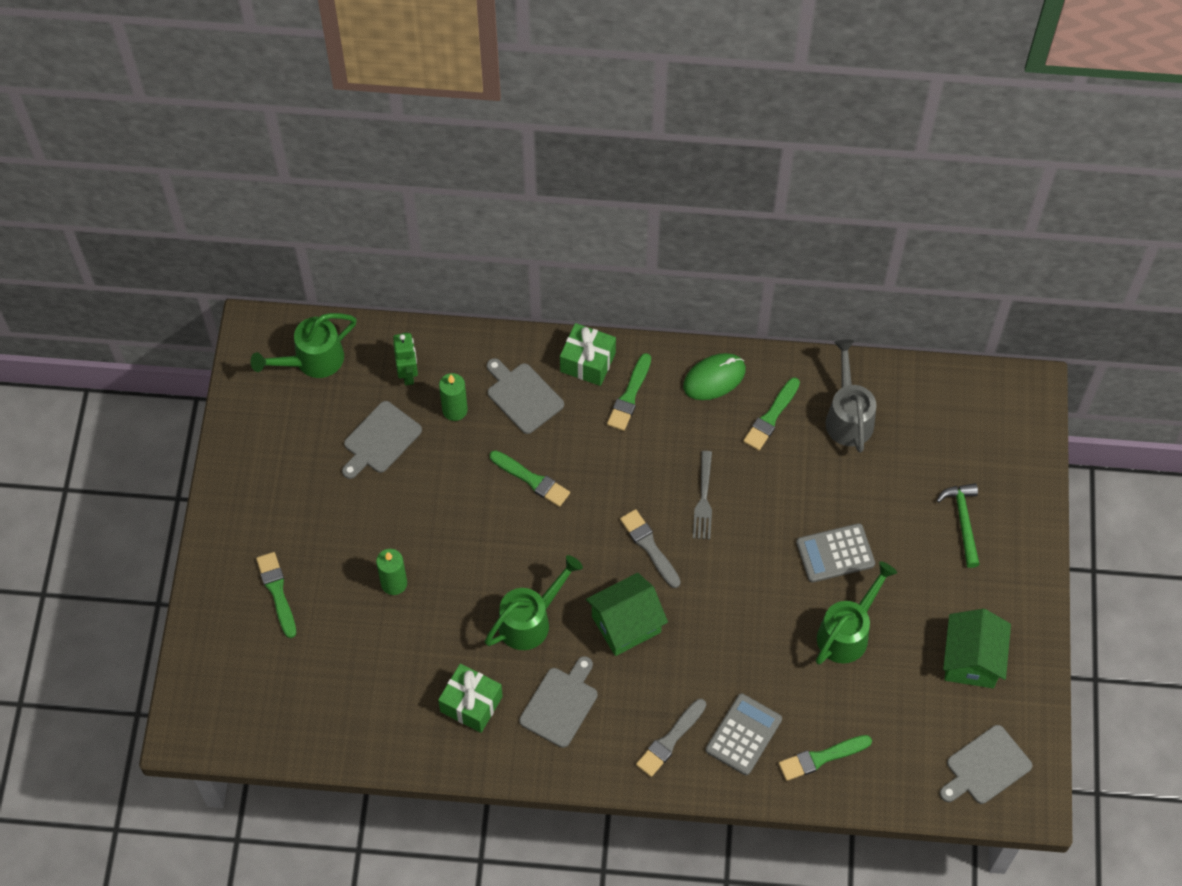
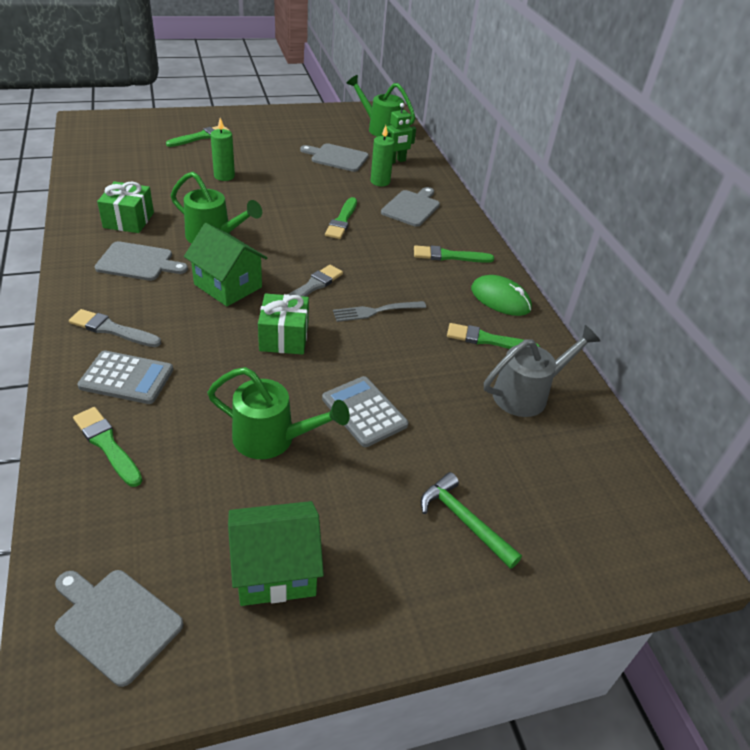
camera: 65 degrees right, 20 degrees down
green gift [560,323,616,386] -> green gift moved to [258,294,309,355]
green hammer [936,483,980,568] -> green hammer turned 105 degrees counterclockwise [421,472,522,569]

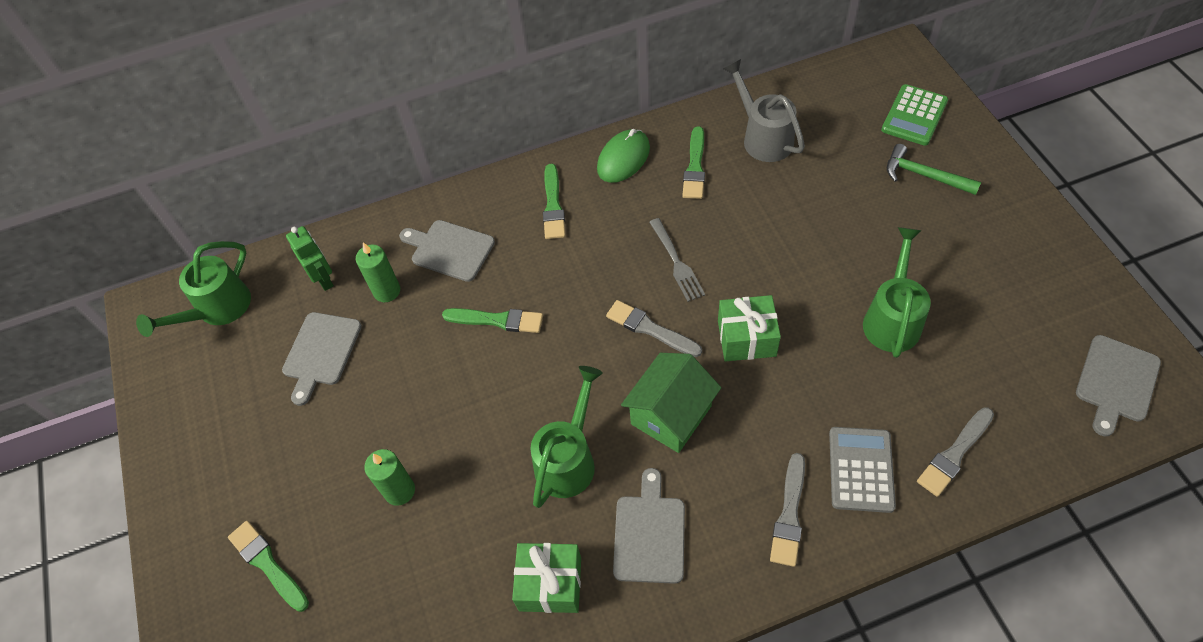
camera: 85 degrees left, 15 degrees up
green brush [73,407,143,487] -> grey brush [917,407,994,497]
green house [228,501,324,606] -> none
grey calculator [322,376,408,447] -> none
green hammer [421,472,522,569] -> green hammer turned 75 degrees clockwise [887,144,981,195]
none -> green calculator [881,84,948,146]

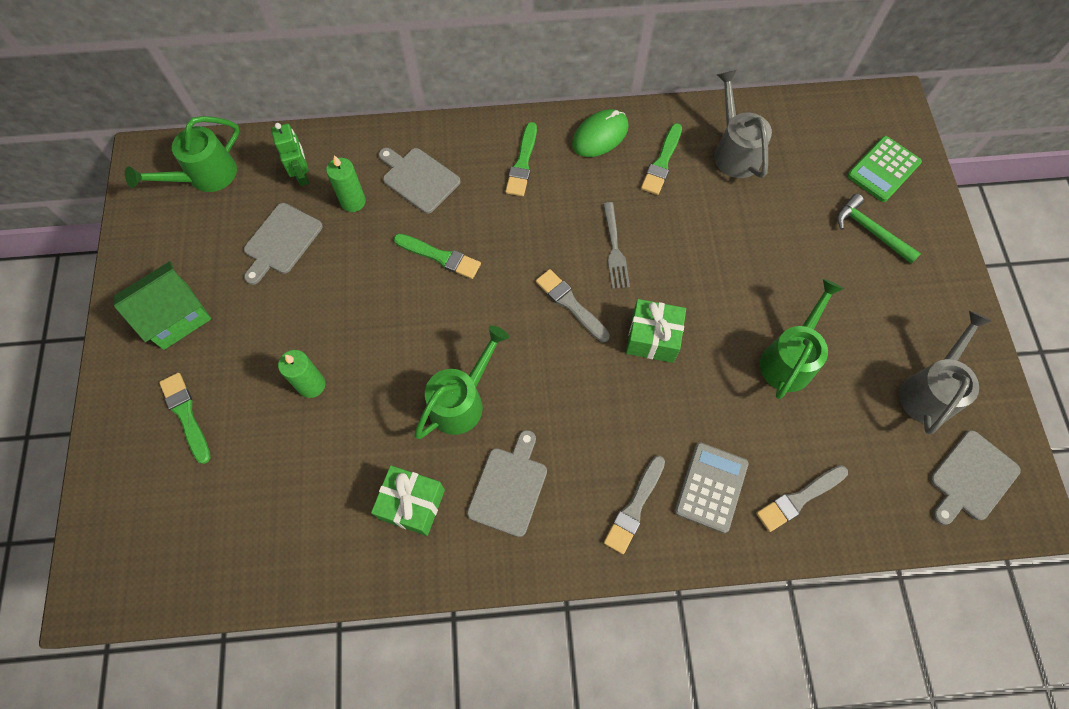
camera: 10 degrees right, 10 degrees up
green house [621,353,721,453] -> green house moved to [114,261,211,350]
none -> grey watering can [900,310,992,434]

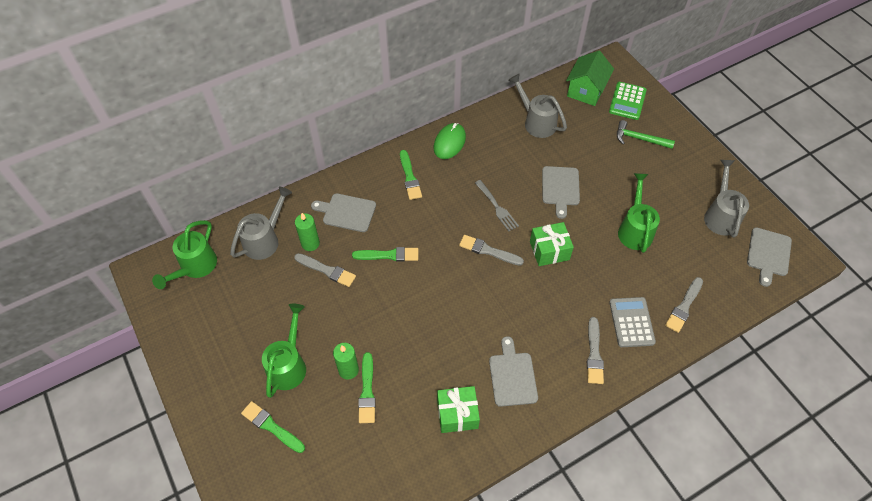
camera: 25 degrees left, 10 degrees down
green house [114,261,211,350] -> green house moved to [566,51,614,106]
grey cutting board [244,203,323,285] -> grey cutting board moved to [542,166,580,219]
green robot [271,123,309,186] -> grey watering can [230,187,292,260]
green watering can [414,325,509,439] -> green watering can moved to [262,304,306,398]
green brush [641,123,682,195] -> green brush moved to [358,352,376,423]
none -> grey brush [294,253,356,287]

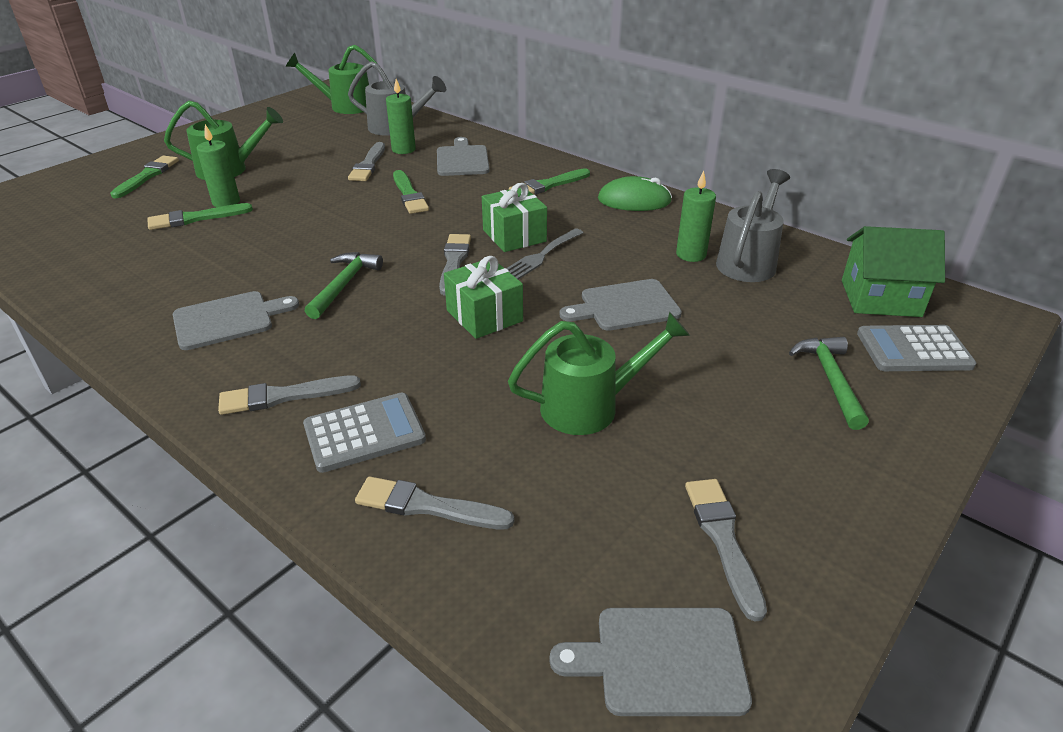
camera: 70 degrees right, 20 degrees down
green gift [437,386,480,433] -> green gift moved to [482,183,547,252]
green calculator [609,82,647,120] -> grey calculator [857,325,976,371]
grey watering can [704,160,749,238] -> grey brush [685,479,767,622]
none -> green hammer [305,252,383,319]
none -> green candle [676,171,716,262]

